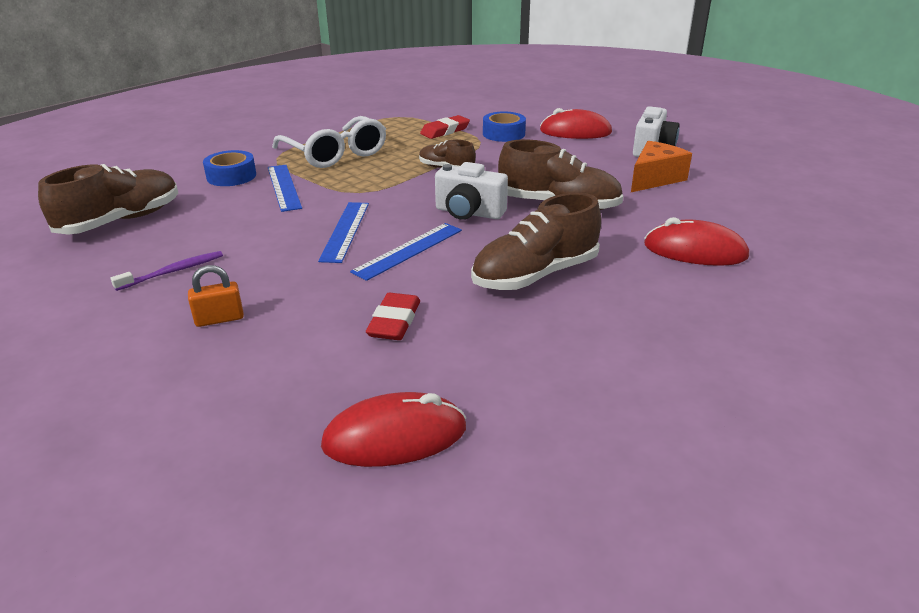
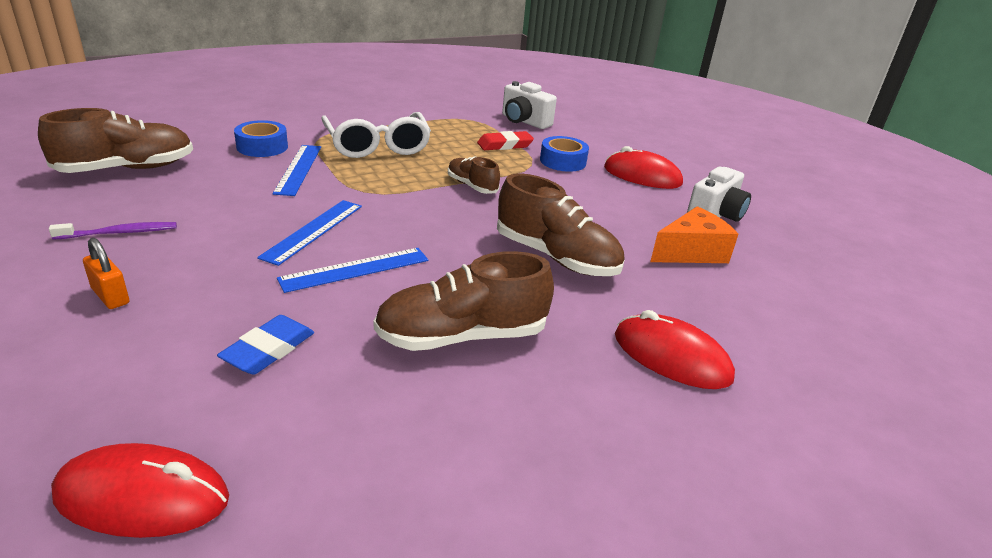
camera: 15 degrees right, 0 degrees up
orange padlock [188,265,244,327] -> orange padlock turned 45 degrees clockwise [83,238,129,309]
red eraser [366,293,420,340] -> blue eraser [217,315,314,375]
white camera [435,162,508,220] -> white camera moved to [502,81,557,129]

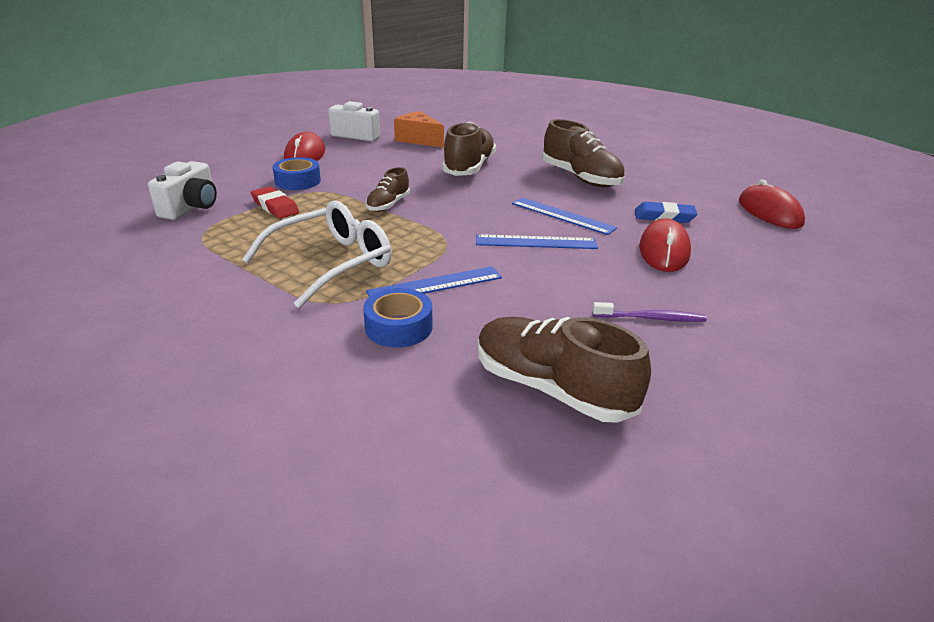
camera: 110 degrees left, 0 degrees up
purple toothbrush [49,222,177,239] -> purple toothbrush turned 135 degrees clockwise [593,302,707,322]
orange padlock [83,238,129,309] -> none
red mouse [615,310,735,389] -> red mouse moved to [639,218,691,272]

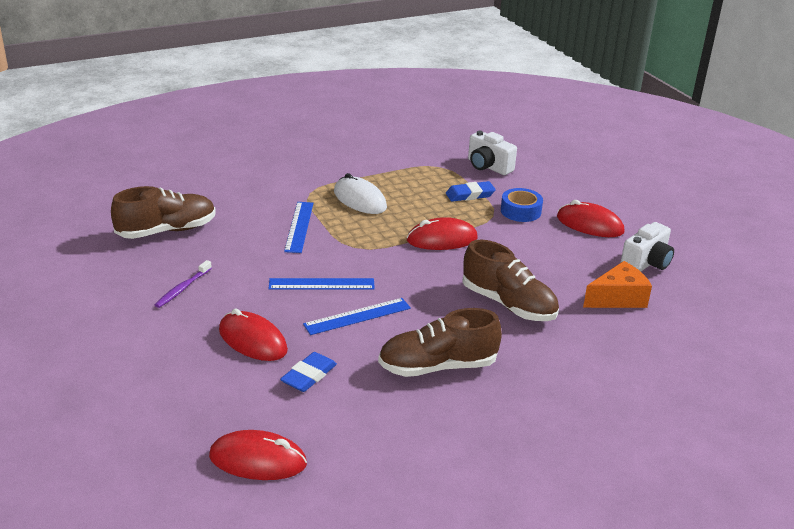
camera: 115 degrees right, 0 degrees up
white glasses [242,201,392,308] -> white mouse [334,173,387,214]
red eraser [251,186,299,219] -> blue eraser [446,181,496,202]
blue tape [363,288,432,347] -> none
brown shoe [366,167,410,212] -> red mouse [407,217,478,250]
blue ruler [476,234,598,249] -> blue ruler turned 60 degrees clockwise [268,278,375,290]

